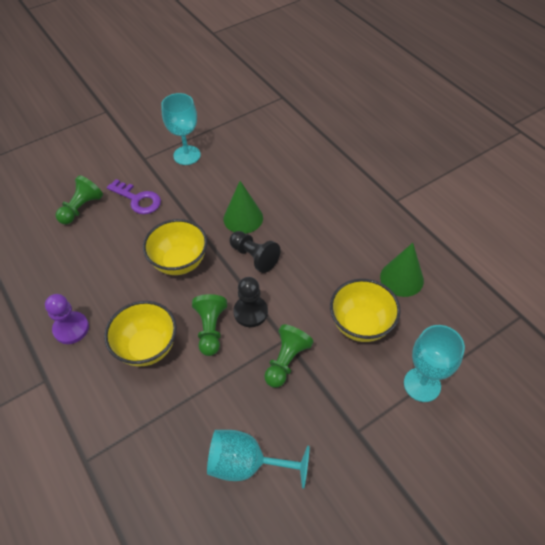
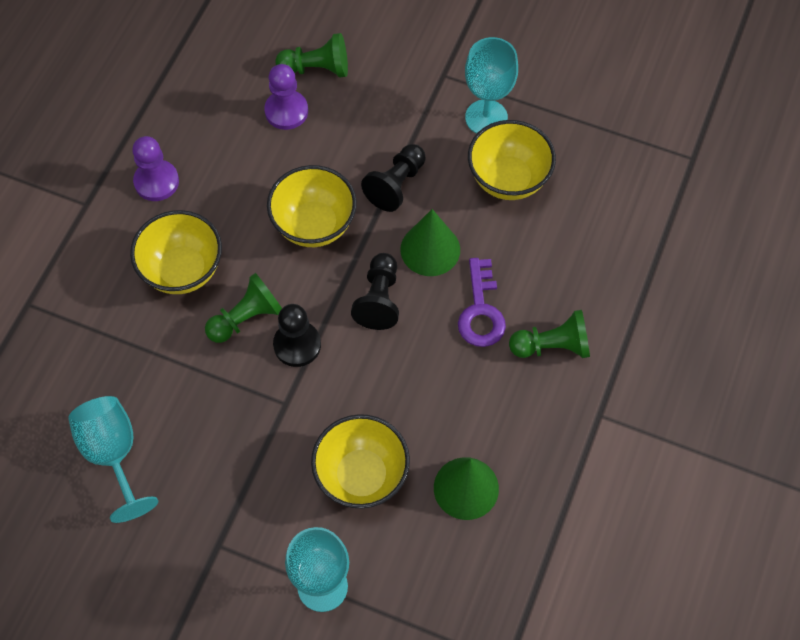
camera: 55 degrees right, 10 degrees up
purple key [107,179,161,214] -> purple key moved to [458,258,506,347]
green pawn [264,324,314,388] -> green pawn moved to [509,310,590,358]
none -> purple pawn [264,64,308,130]
none -> black pawn [361,144,426,212]
none -> yellow bowl [468,120,556,200]

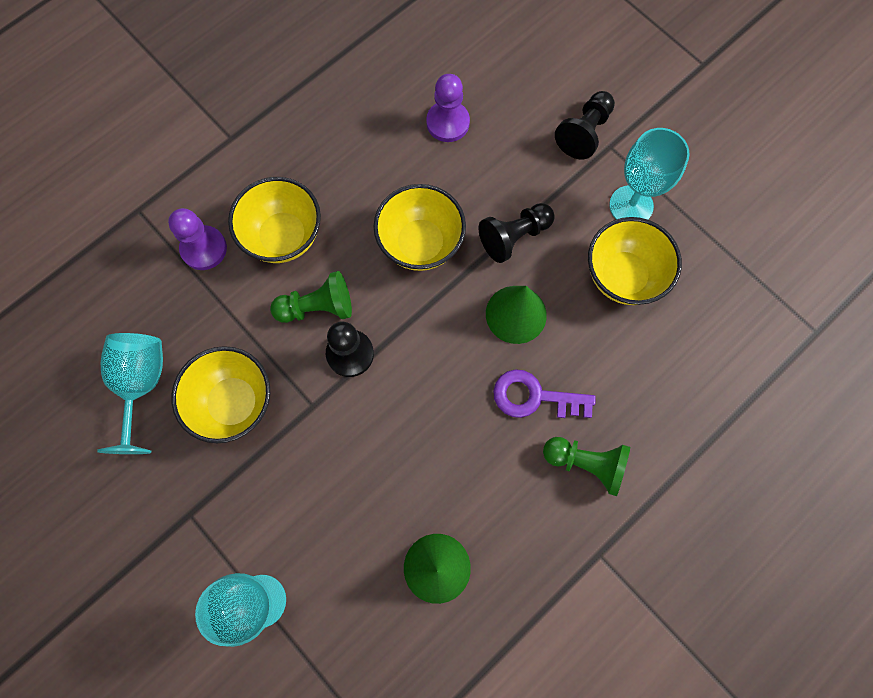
camera: 25 degrees right, 10 degrees up
purple pawn [132,136,179,201] -> purple pawn moved to [168,208,227,270]
green pawn [275,33,348,78] -> none
yellow bowl [311,414,410,508] -> yellow bowl moved to [171,346,270,443]
black pawn [351,253,399,330] -> black pawn moved to [555,91,615,159]
purple key [458,258,506,347] -> purple key turned 75 degrees clockwise [493,369,596,418]

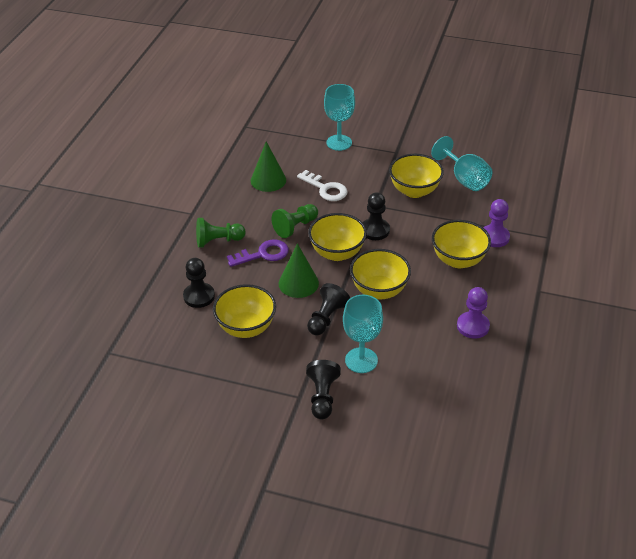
camera: 150 degrees right, 30 degrees down
green pawn [270,271,352,323] -> green pawn moved to [271,204,318,238]
purple pawn [426,74,470,142] -> purple pawn moved to [457,287,490,339]
turquoise goblet [609,128,690,220] -> turquoise goblet moved to [343,295,383,373]
none -> black pawn [183,258,215,308]
none -> white key [297,170,347,201]
none -> yellow bowl [308,213,367,261]

